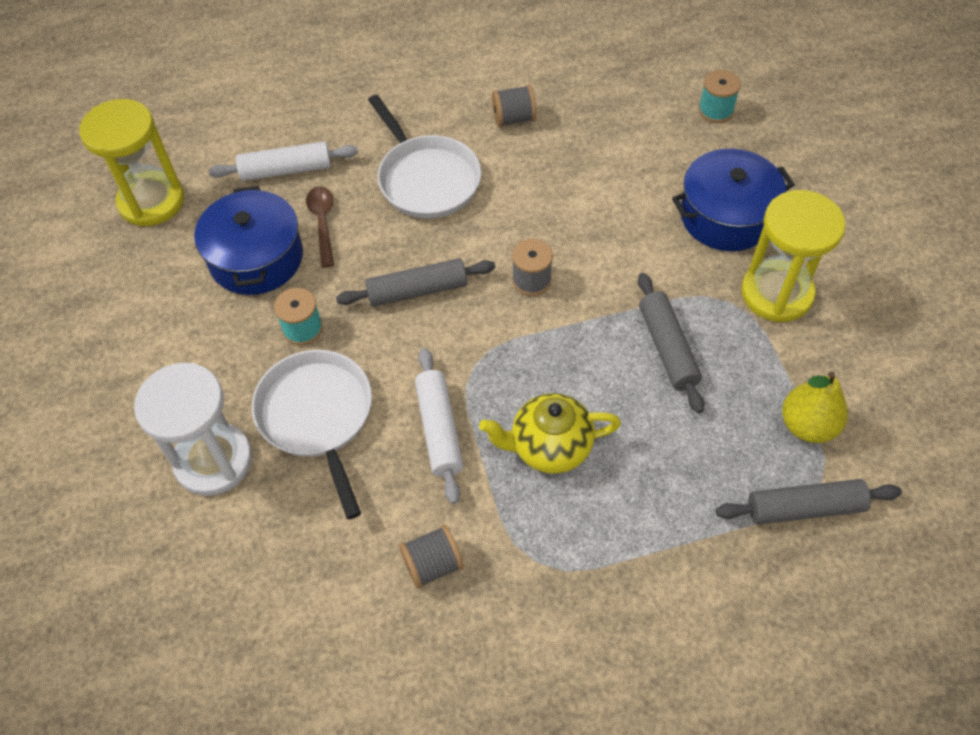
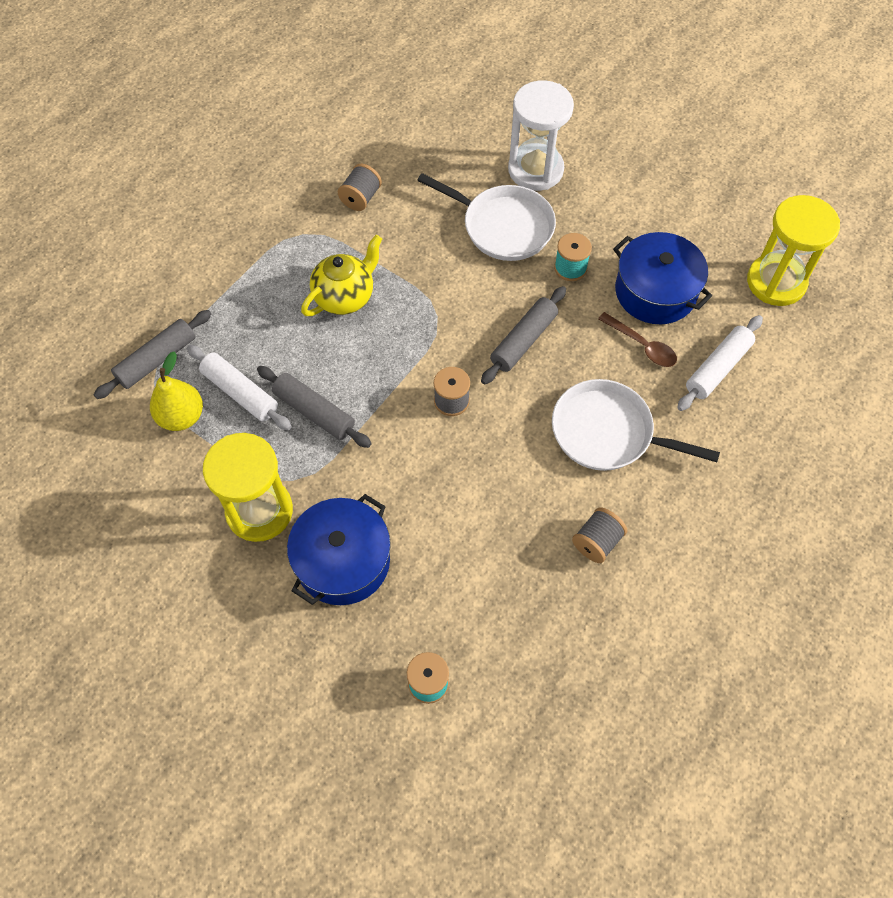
camera: 140 degrees right, 5 degrees up
white rolling pin [415,348,463,504] -> white rolling pin moved to [187,345,292,431]

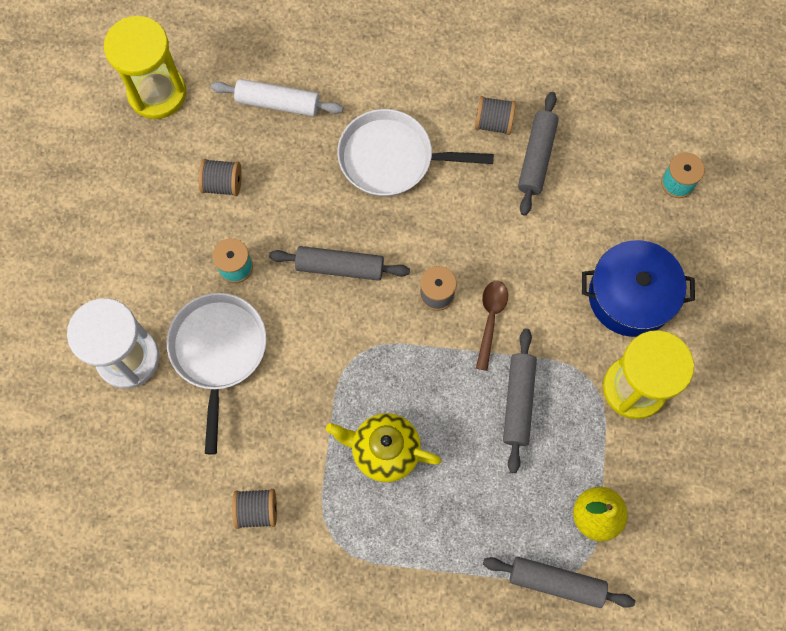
camera: 120 degrees left, 10 degrees up
white rolling pin [187,345,292,431] -> none
white pan [552,379,720,471] -> white pan turned 105 degrees clockwise [337,109,494,196]
brown spoon [598,312,677,367] -> brown spoon moved to [476,281,508,371]
blue pot [613,232,712,324] -> grey spool [199,159,242,196]
none -> grey rolling pin [518,92,559,216]

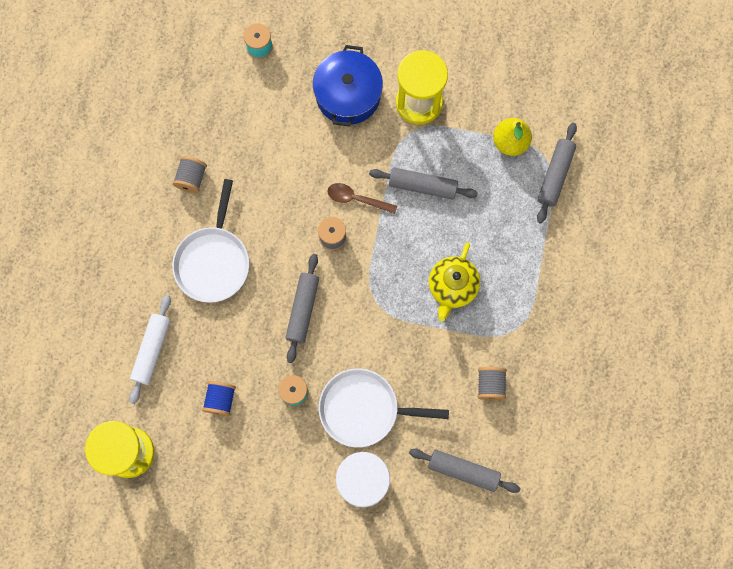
camera: 85 degrees left, 5 degrees up
grey spool [199,159,242,196] -> blue spool [202,381,236,416]
grey rolling pin [518,92,559,216] -> grey rolling pin moved to [409,449,520,493]

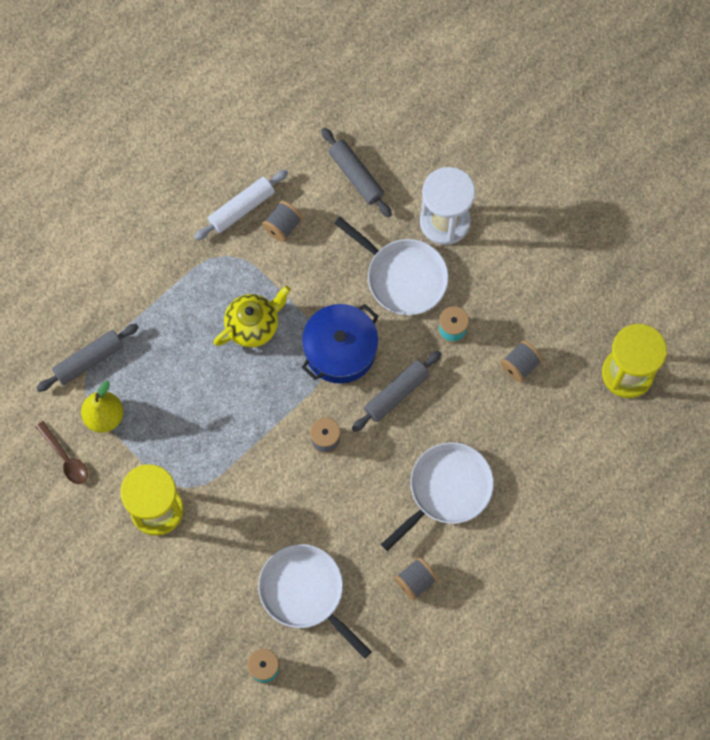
camera: 145 degrees left, 5 degrees down
white rolling pin [129,295,171,404] -> white rolling pin moved to [194,170,288,241]
blue spool [202,381,236,416] -> grey spool [500,340,543,382]
blue pot [313,45,383,127] -> blue pot moved to [302,304,378,384]
brown spoon [327,183,397,214] -> brown spoon moved to [36,421,88,484]
grey rolling pin [369,167,478,200] -> none
none -> white pan [258,544,372,659]

